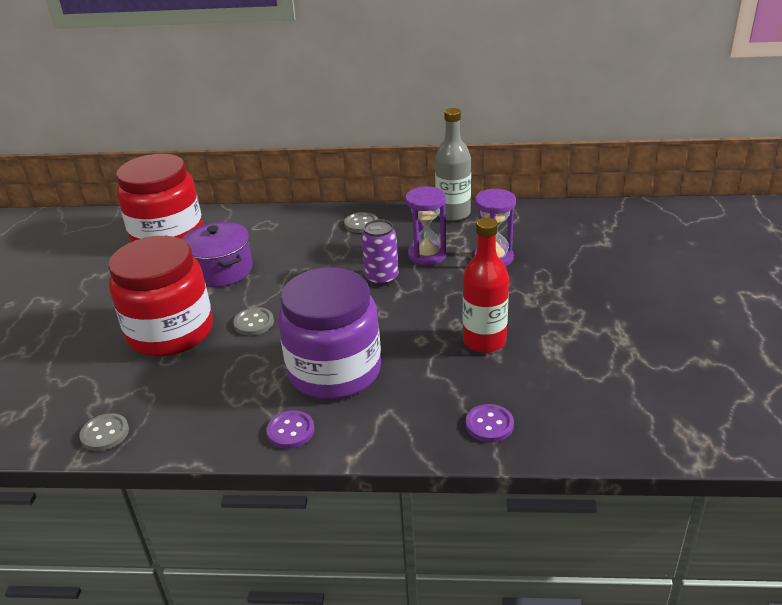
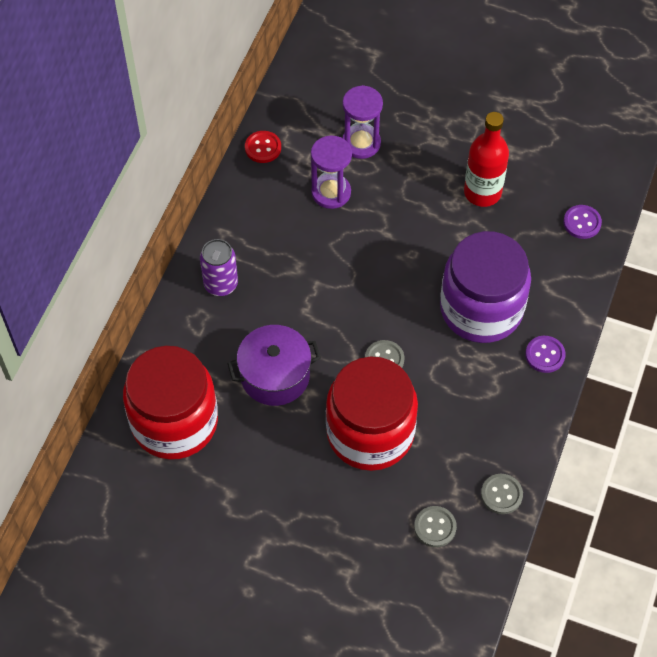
camera: 75 degrees left, 25 degrees up
grey button [344,212,378,233] -> grey button moved to [414,506,457,547]
purple can [361,219,398,286] -> purple can moved to [200,239,238,296]
grey bottle [435,108,471,221] -> red button [245,131,281,163]

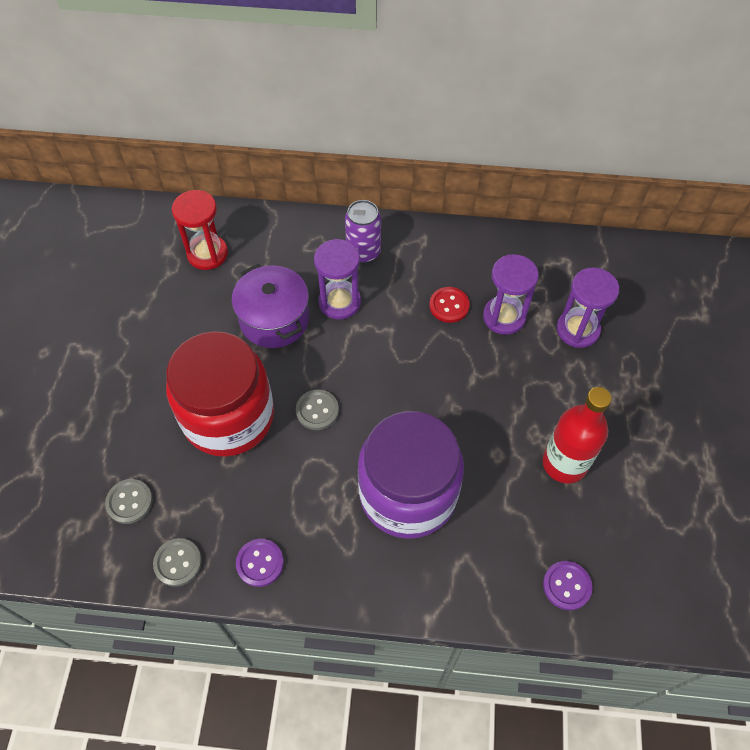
camera: 75 degrees right, 0 degrees up
red jar [123,346,218,460] -> red hourglass [172,190,228,270]
red button [245,131,281,163] -> red button moved to [429,287,470,323]
purple button [525,336,566,373] -> purple button moved to [236,539,284,587]
none -> purple hourglass [314,239,361,319]

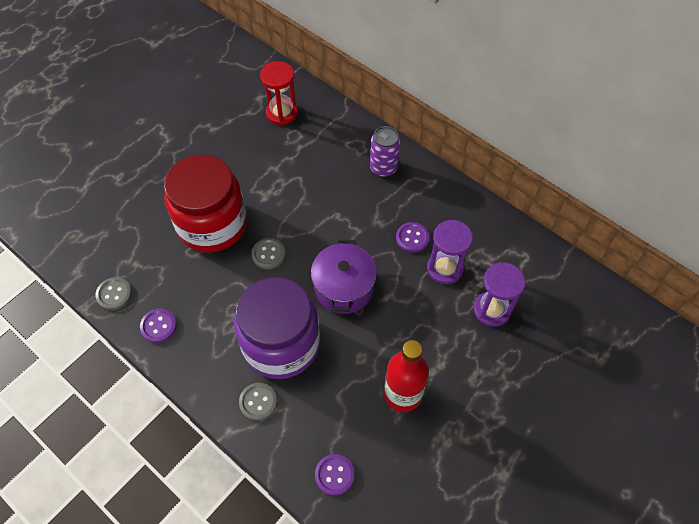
camera: 35 degrees right, 0 degrees up
grey button [105,479,153,524] -> grey button moved to [239,383,277,421]
purple pot [232,264,309,348] -> purple pot moved to [311,239,377,314]
purple hourglass [314,239,361,319] -> none
red button [429,287,470,323] -> purple button [396,222,429,253]

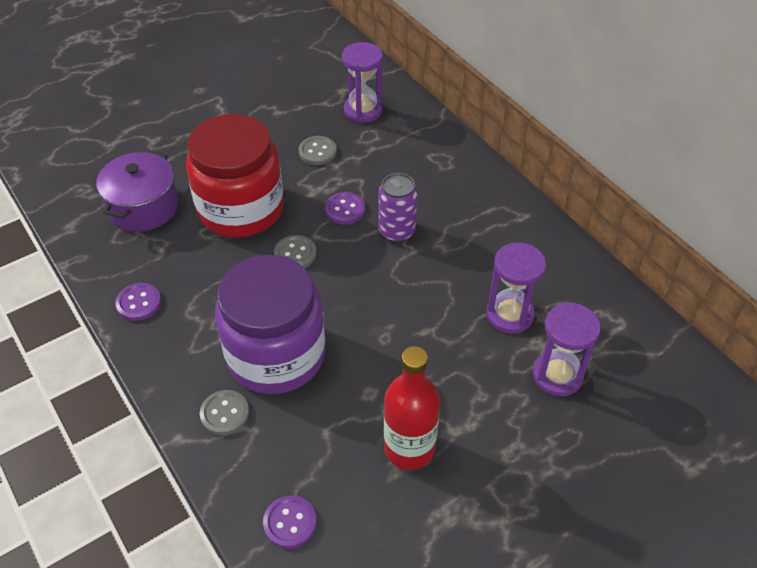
camera: 15 degrees right, 10 degrees down
grey button [95,277,132,310] -> grey button moved to [299,136,337,165]
red hourglass [260,61,298,126] -> purple hourglass [342,42,383,123]
purple pot [311,239,377,314] -> purple pot moved to [96,151,178,232]
purple can [370,126,400,177] -> purple can moved to [379,173,418,242]
purple button [396,222,429,253] -> purple button moved to [325,192,365,225]

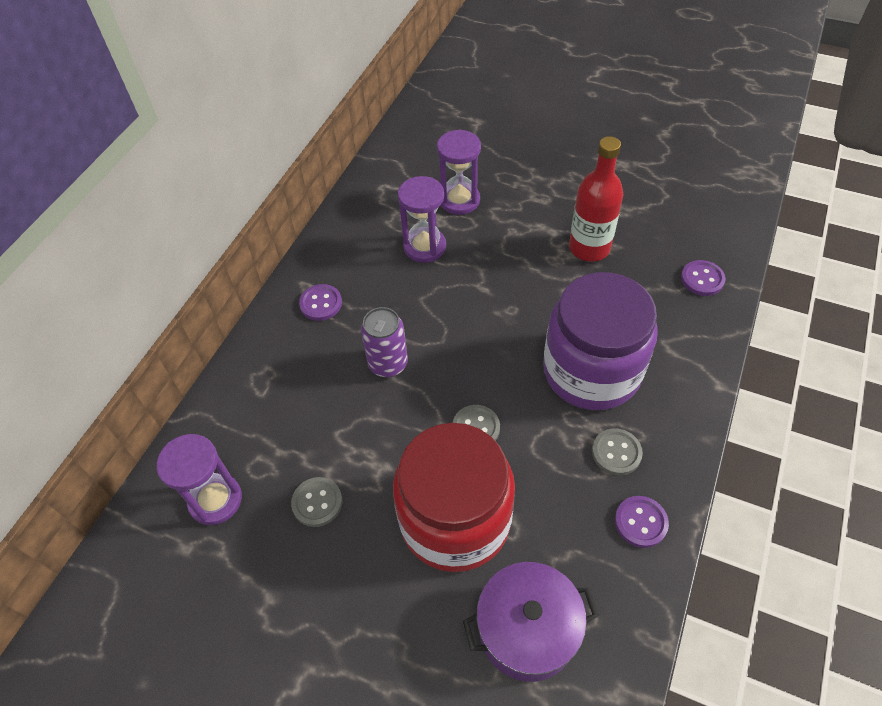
camera: 120 degrees left, 5 degrees up
grey button [200,390,249,435] -> grey button moved to [592,428,643,475]
purple button [325,192,365,225] -> purple button moved to [299,284,342,321]

